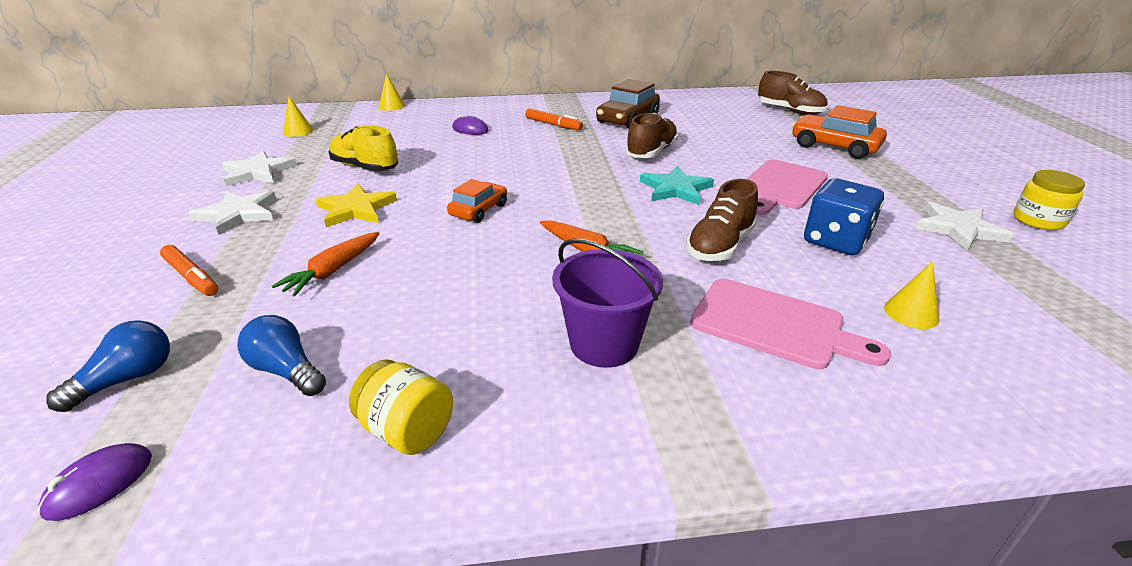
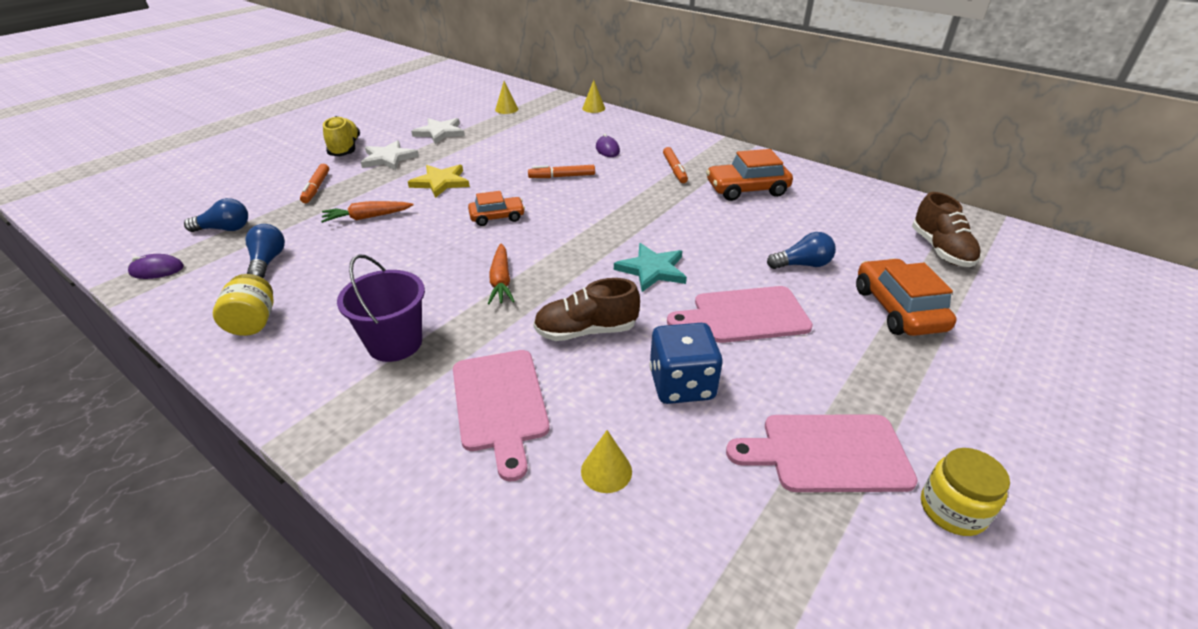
camera: 45 degrees right, 5 degrees up
yellow shoe [328,126,398,172] -> yellow shoe moved to [323,116,360,156]
brown car [596,79,660,129] -> orange car [706,149,793,201]
brown shoe [626,113,679,158] -> none
white star [915,202,1014,250] -> pink cutting board [726,414,918,492]
none -> orange marker [528,165,595,178]
none -> blue light bulb [767,232,836,269]

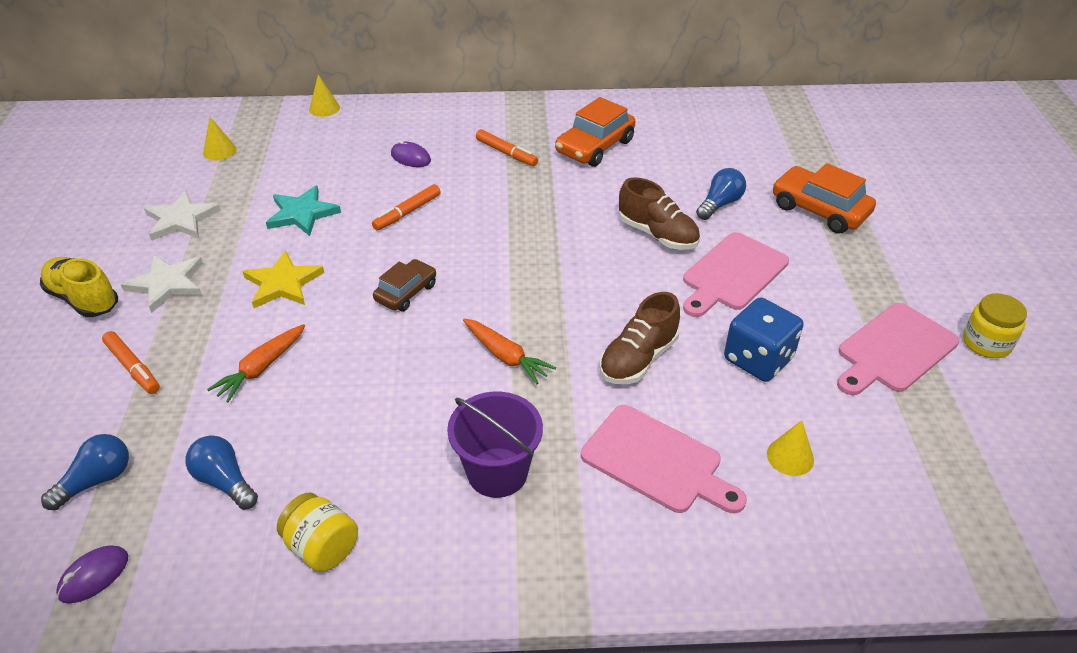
camera: 40 degrees left, 5 degrees up
orange car [468,191,525,226] -> brown car [373,259,436,312]
turquoise star [614,243,687,292] -> turquoise star moved to [266,186,341,236]
brown shoe [912,192,981,267] -> brown shoe moved to [619,177,700,250]

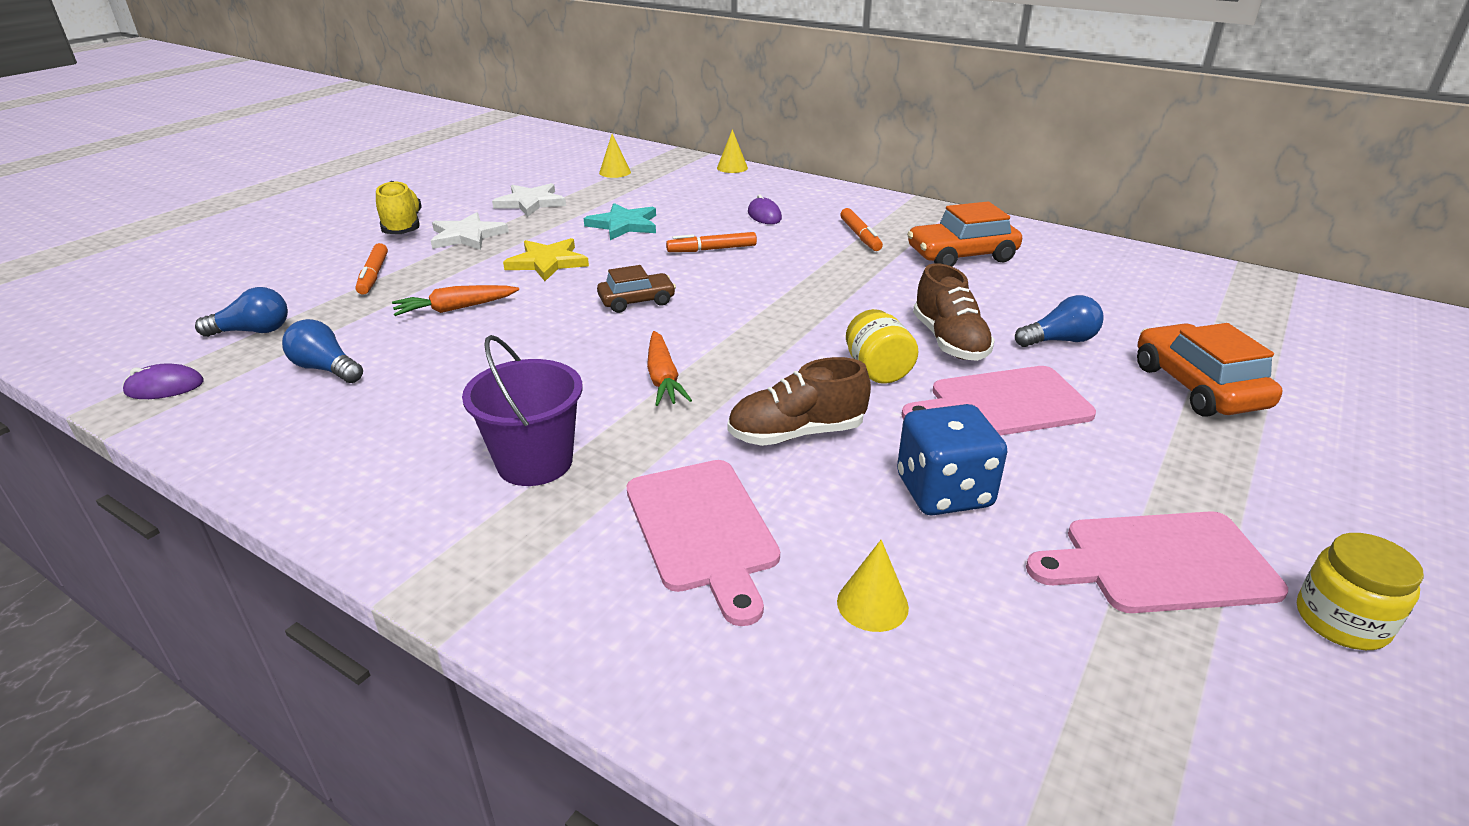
camera: 35 degrees right, 10 degrees down
blue light bulb [185,435,258,510] -> blue light bulb turned 45 degrees counterclockwise [282,319,363,383]
yellow jar [277,493,358,572] -> yellow jar moved to [846,309,919,384]

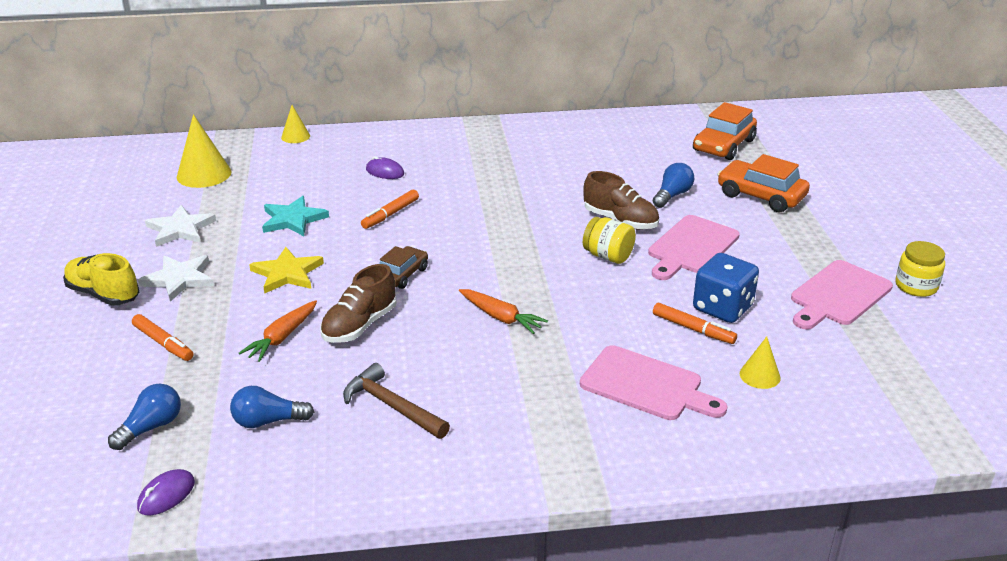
camera: 40 degrees left, 0 degrees up
purple bucket [462,335,583,486] -> none
yellow cone [599,134,631,178] -> yellow cone [177,114,232,188], size x1.76
brown shoe [727,357,871,446] -> brown shoe moved to [320,264,396,343]
orange marker [840,208,883,251] -> orange marker moved to [653,303,737,344]
orange car [907,201,1022,267] -> orange car moved to [693,102,757,160]
none -> brown hammer [343,363,450,439]

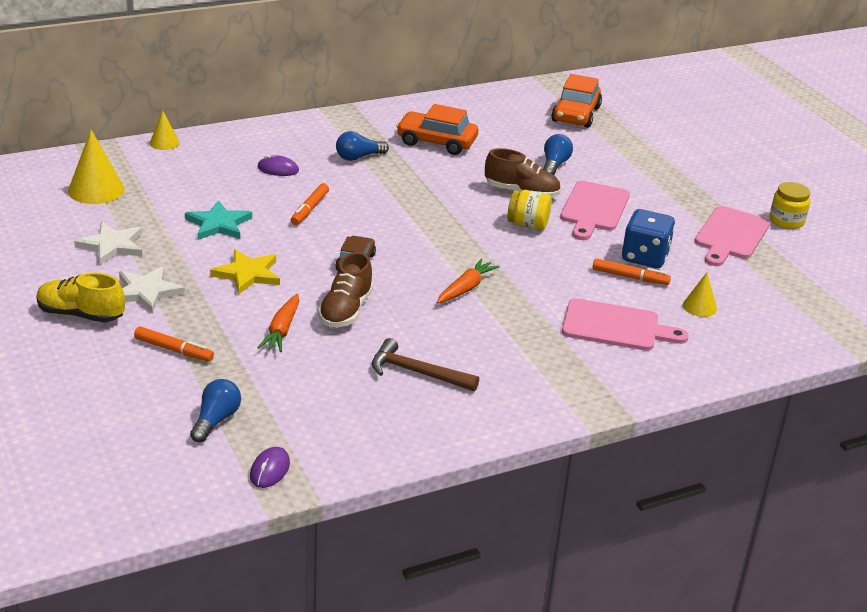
camera: 20 degrees left, 0 degrees up
blue light bulb [230,386,314,428] -> blue light bulb moved to [336,131,389,161]
orange carrot [459,289,548,334] -> orange carrot turned 75 degrees counterclockwise [437,258,500,303]
orange car [717,154,810,213] -> orange car moved to [396,104,478,155]

